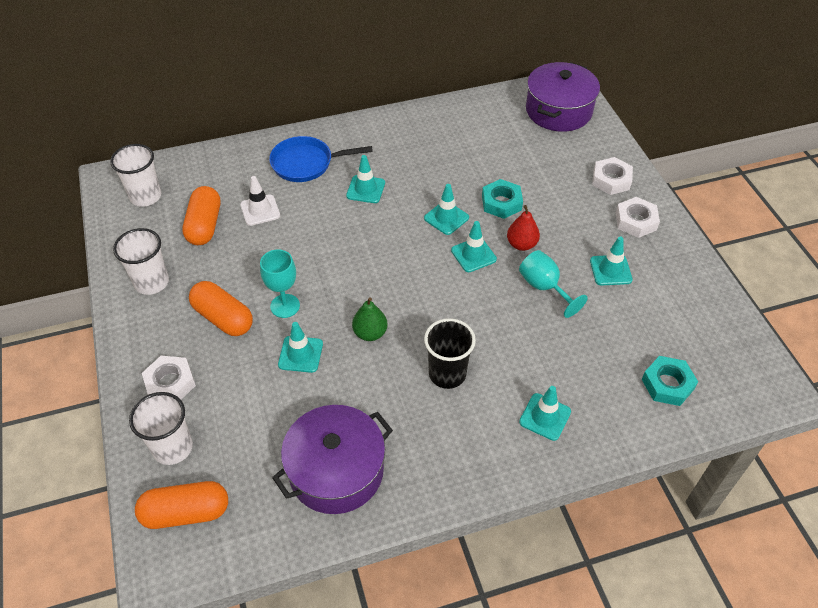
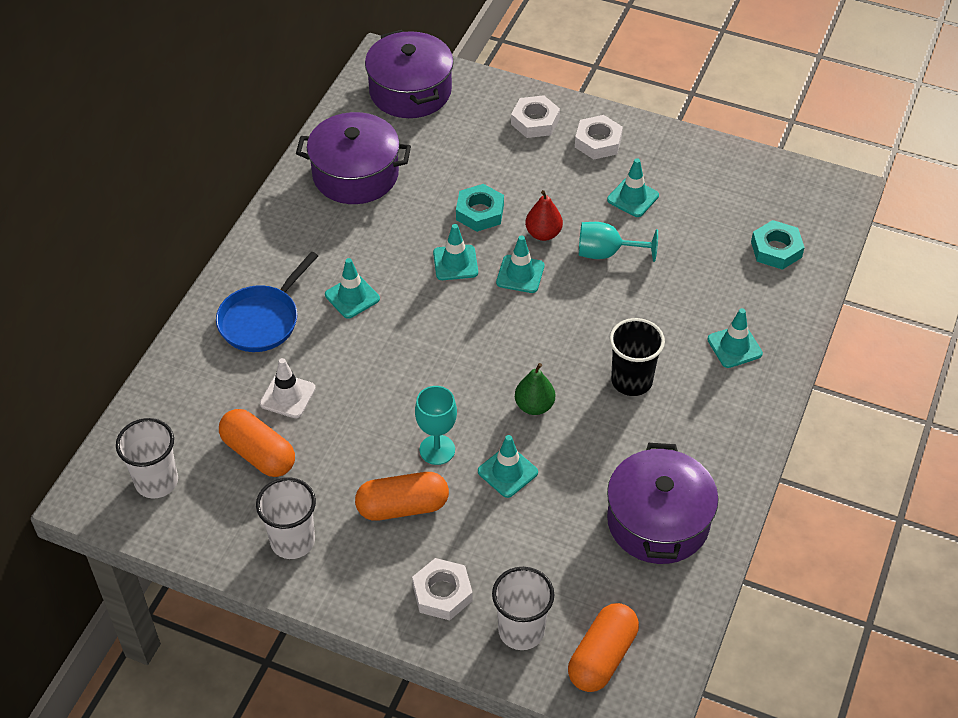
camera: 50 degrees left, 0 degrees up
none -> purple pot [296,112,411,204]

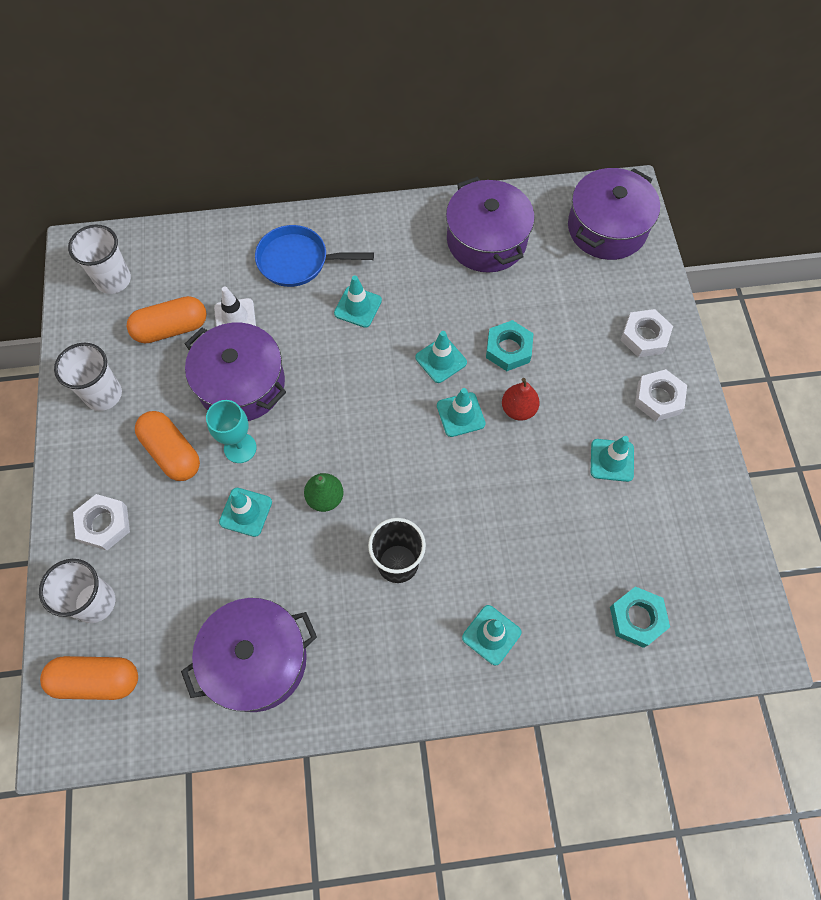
camera: 60 degrees right, 15 degrees up
orange capsule [219,409,295,477] -> orange capsule turned 60 degrees clockwise [127,296,207,343]
turquoise goblet [579,222,658,262] -> none
none -> purple pot [185,323,286,421]

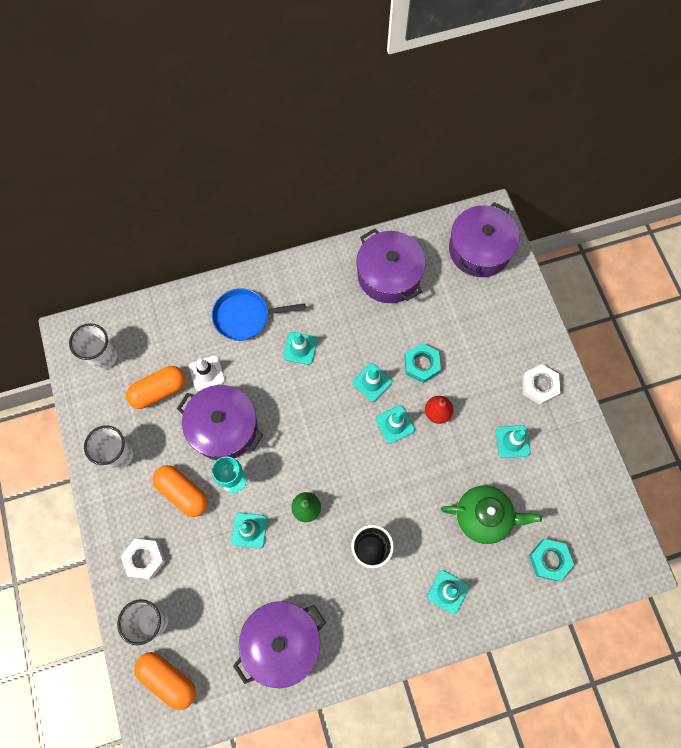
camera: 10 degrees left, 5 degrees up
orange capsule [40,656,138,700] -> orange capsule turned 45 degrees clockwise [134,652,196,710]
white nut [621,309,673,357] -> none
none -> green teapot [441,485,542,544]

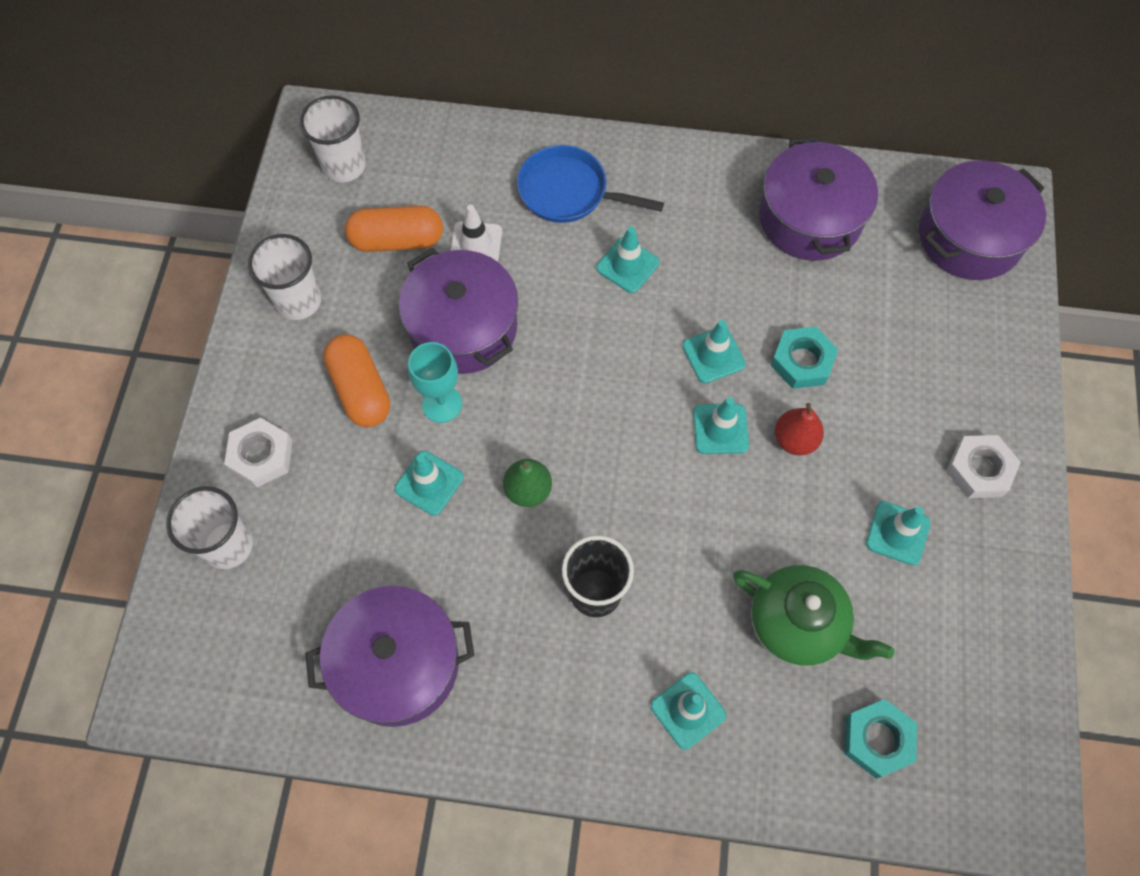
camera: 25 degrees right, 5 degrees down
orange capsule [134,652,196,710] -> none

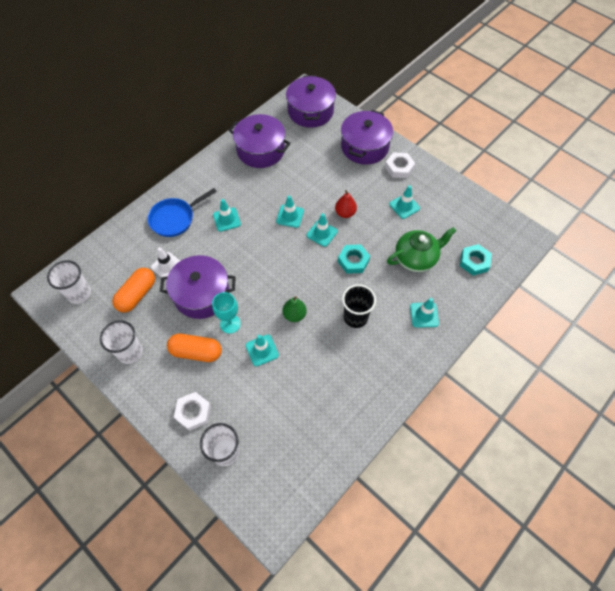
camera: 55 degrees left, 5 degrees down
purple pot [305,586,475,727] -> purple pot moved to [341,110,393,165]
turquoise nut [771,326,838,389] -> turquoise nut moved to [338,244,370,274]

